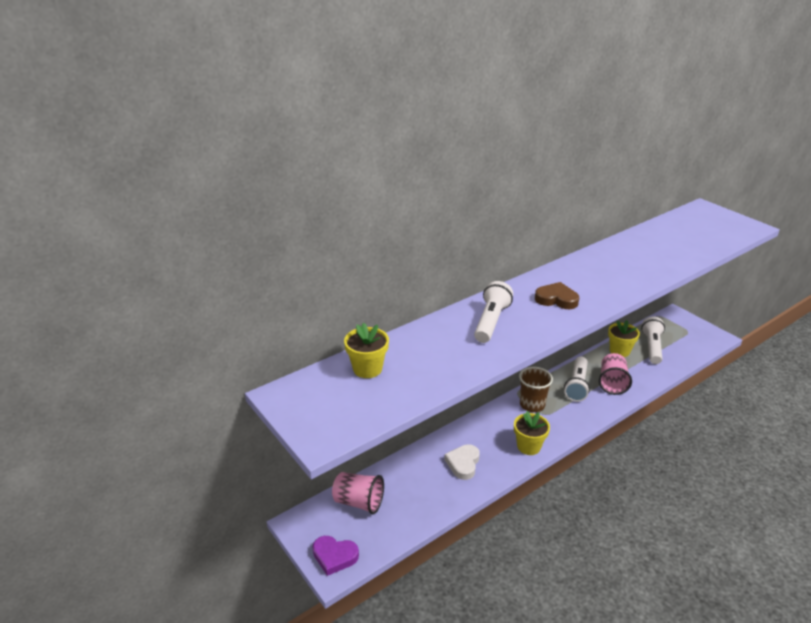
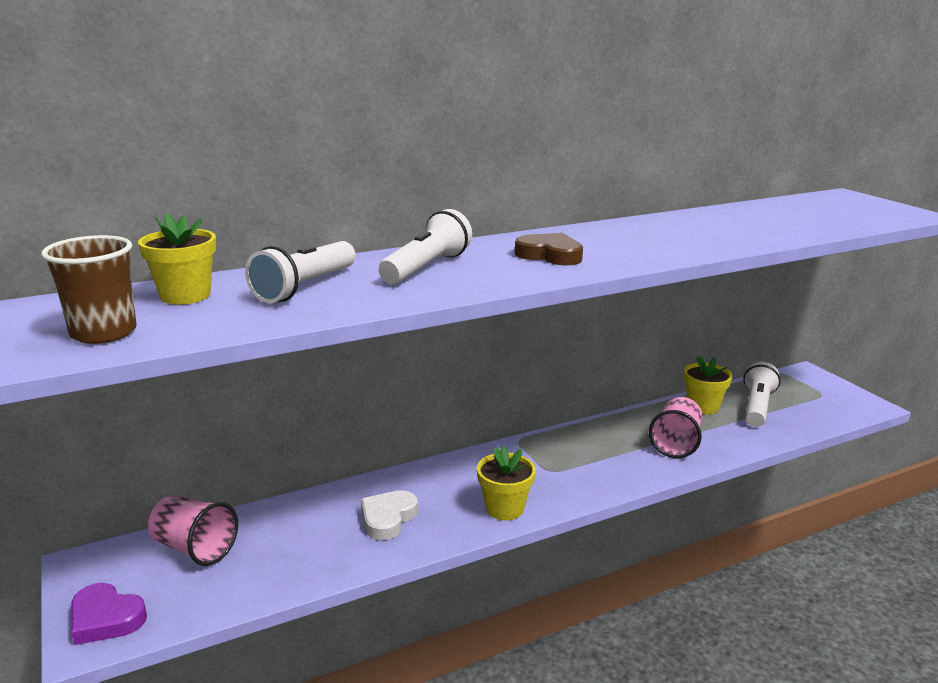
camera: 10 degrees right, 10 degrees down
brown cup [519,367,553,412] -> brown cup moved to [41,235,137,344]
white flashlight [564,356,590,402] -> white flashlight moved to [245,241,356,303]

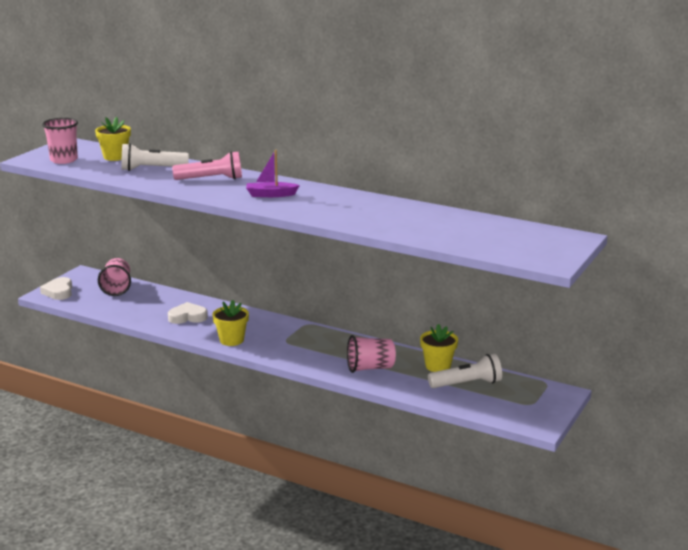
camera: 55 degrees right, 0 degrees up
brown cup [41,235,137,344] -> pink cup [42,118,78,164]
purple heart [71,583,147,645] -> white heart [40,277,72,300]
white flashlight [379,209,472,284] -> pink flashlight [172,151,242,180]
brown heart [515,233,583,265] -> purple boat [246,150,300,197]

